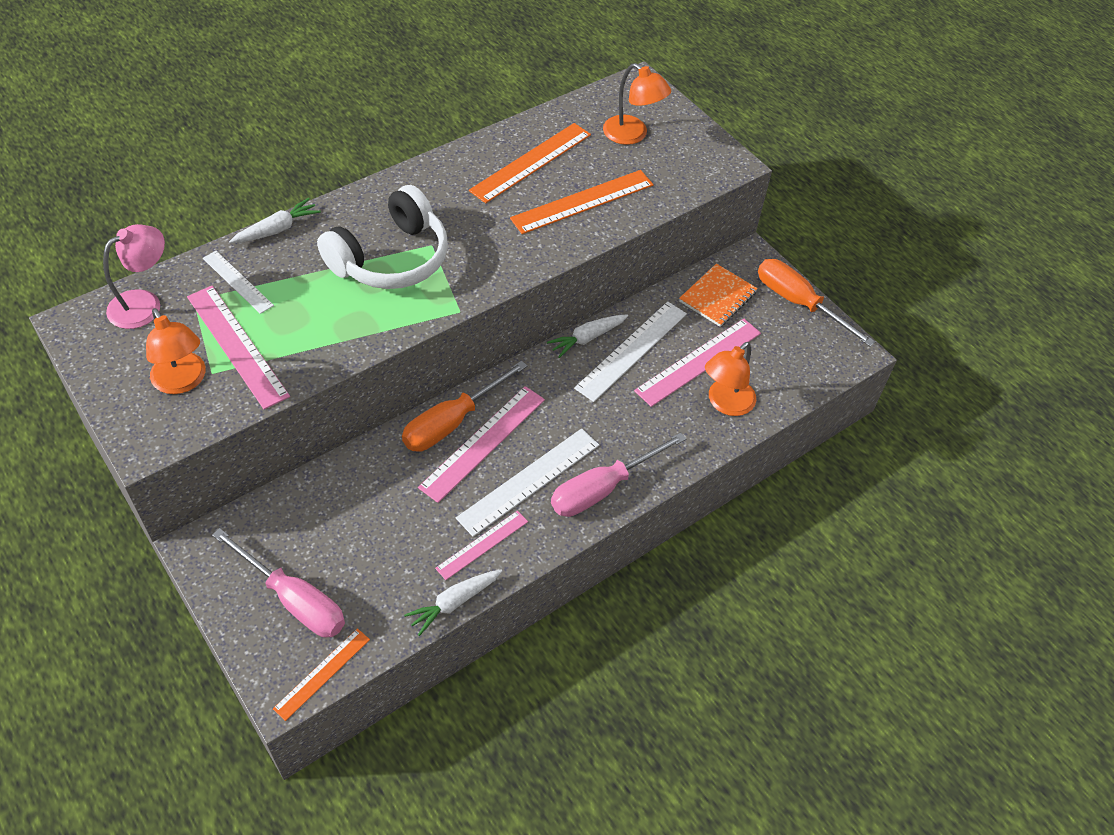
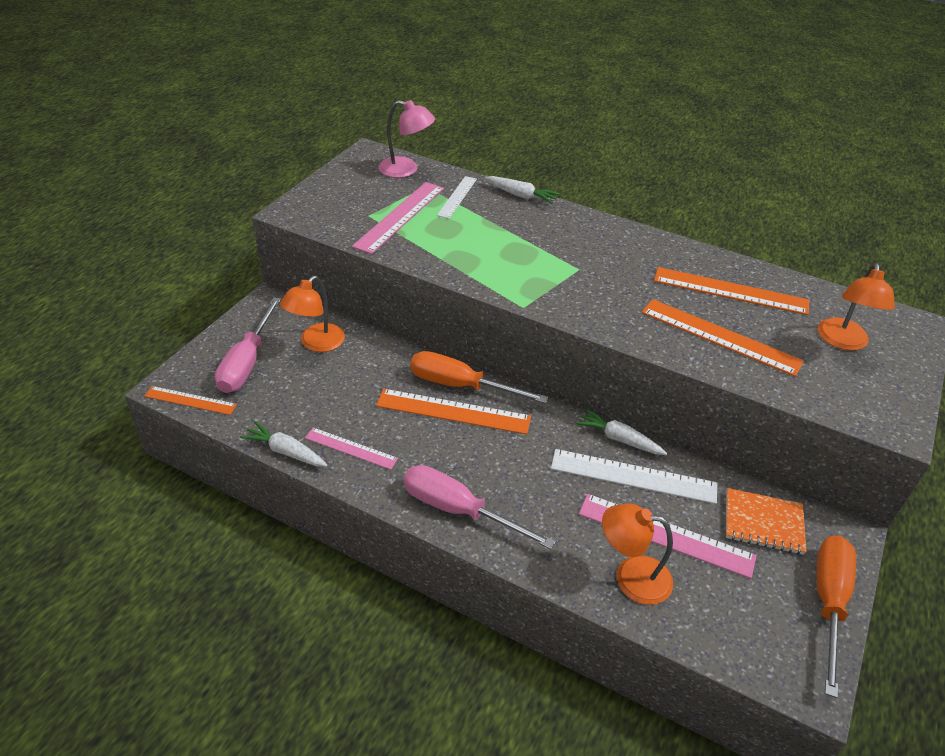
camera: 65 degrees right, 10 degrees down
orange lamp [146,308,206,394] -> orange lamp moved to [280,276,345,352]
white headphones [317,185,448,289] -> none
pink ruler [418,386,545,503] -> orange ruler [376,389,531,434]
white ruler [456,428,599,537] -> none

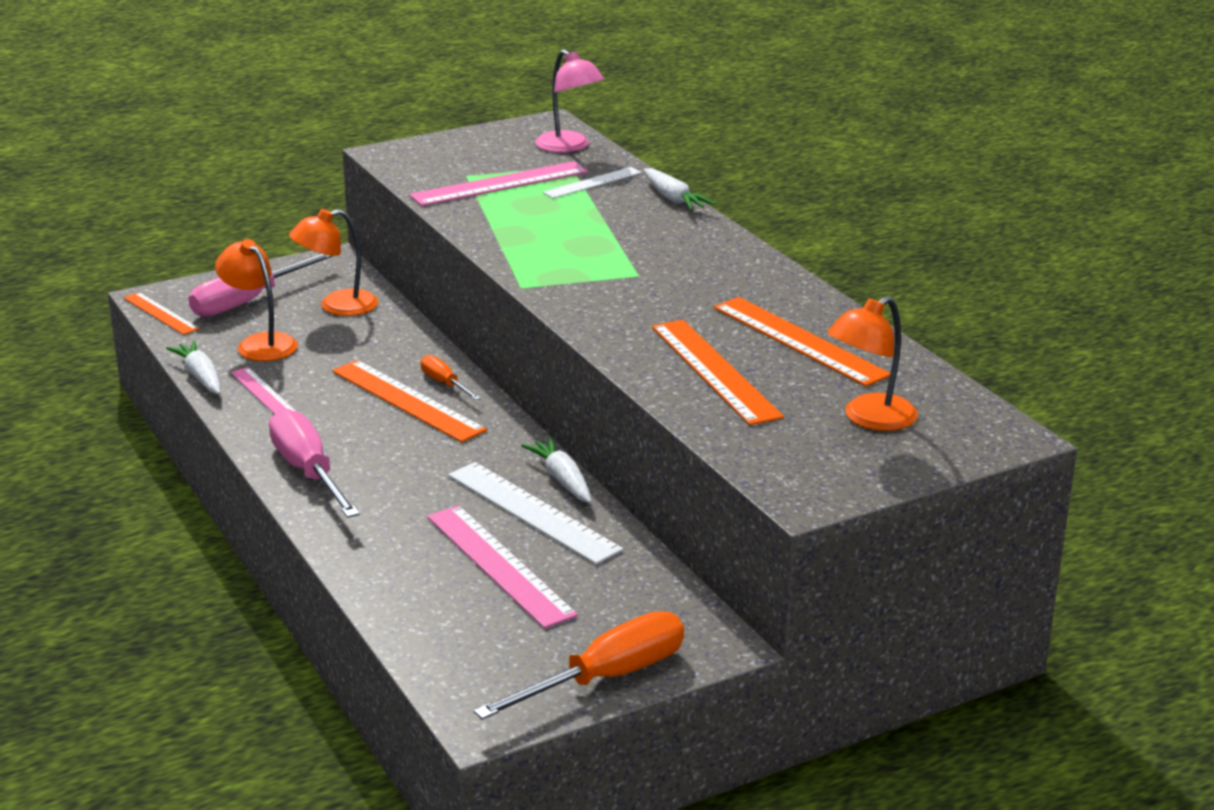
camera: 35 degrees right, 15 degrees down
orange screwdriver [410,351,548,404] -> orange screwdriver [421,355,481,400], size x0.52
orange lamp [602,504,673,605] -> orange lamp moved to [215,239,298,361]
orange notebook [726,488,807,555] -> none

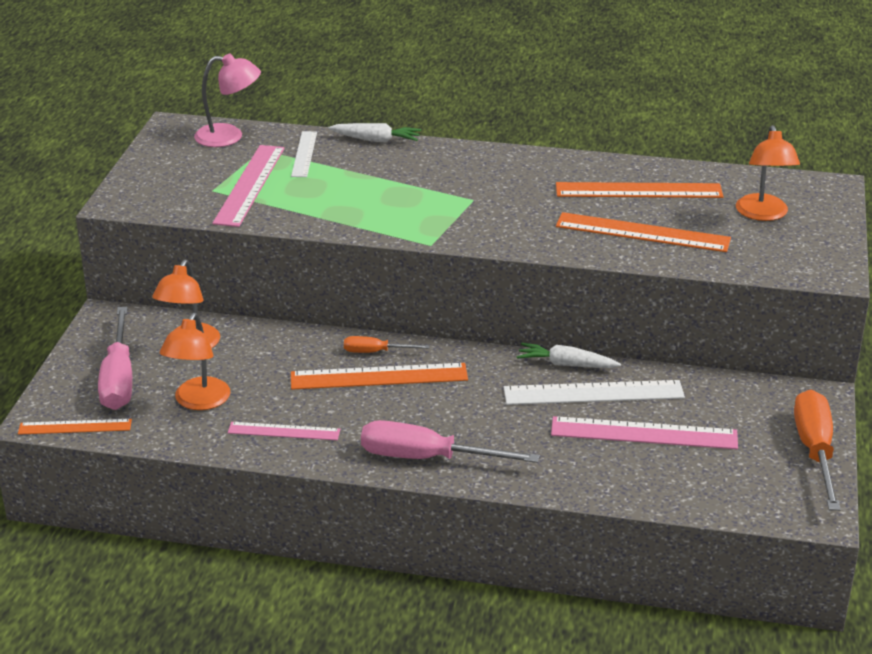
camera: 50 degrees left, 5 degrees up
white carrot [166,341,221,394] -> none
orange lamp [215,239,298,361] -> orange lamp turned 75 degrees counterclockwise [160,313,230,410]

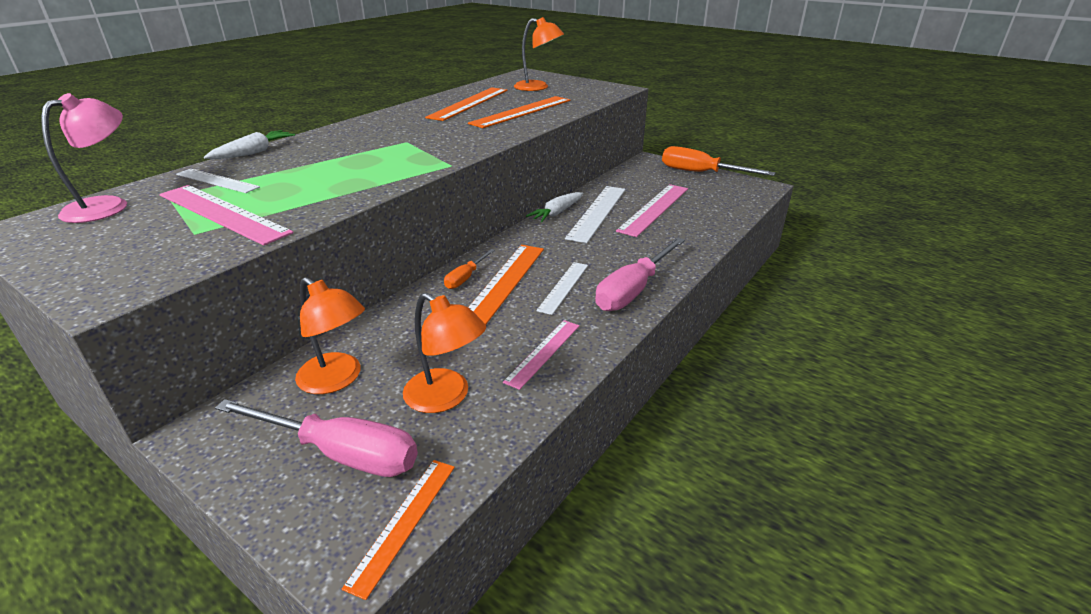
camera: 65 degrees left, 0 degrees up
none -> white ruler [536,262,588,315]

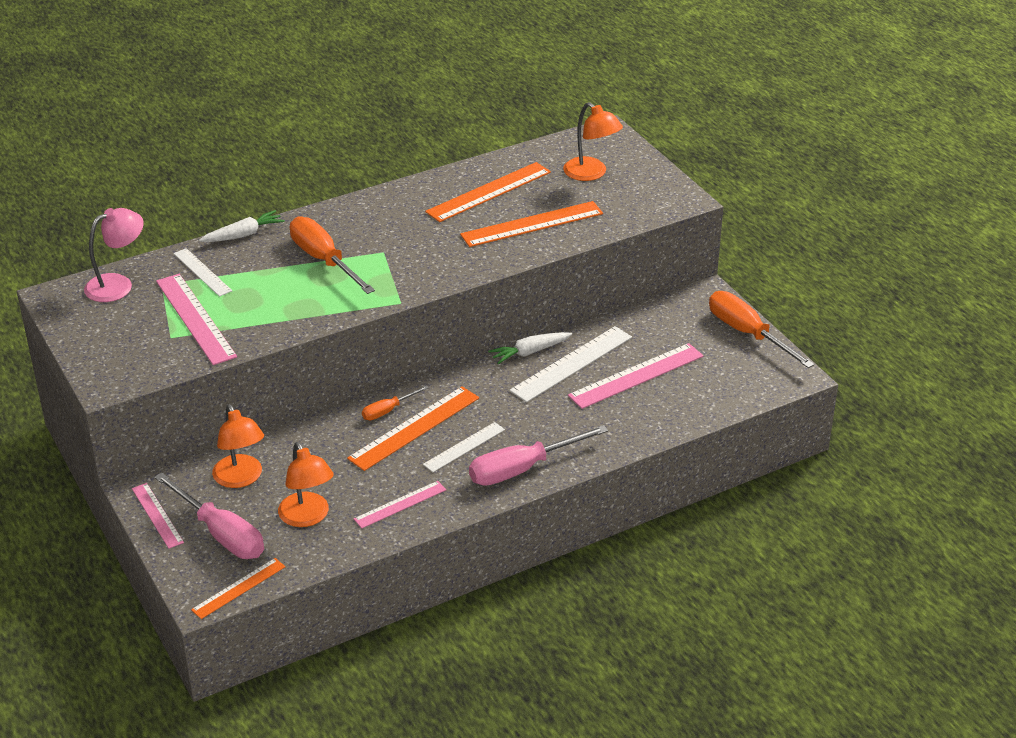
camera: 25 degrees right, 5 degrees up
none -> pink ruler [132,483,184,549]
none -> orange screwdriver [290,216,375,294]

